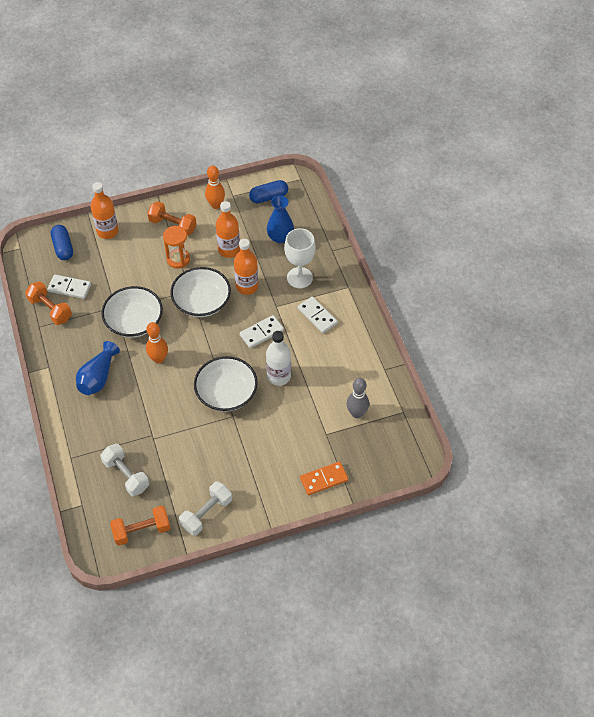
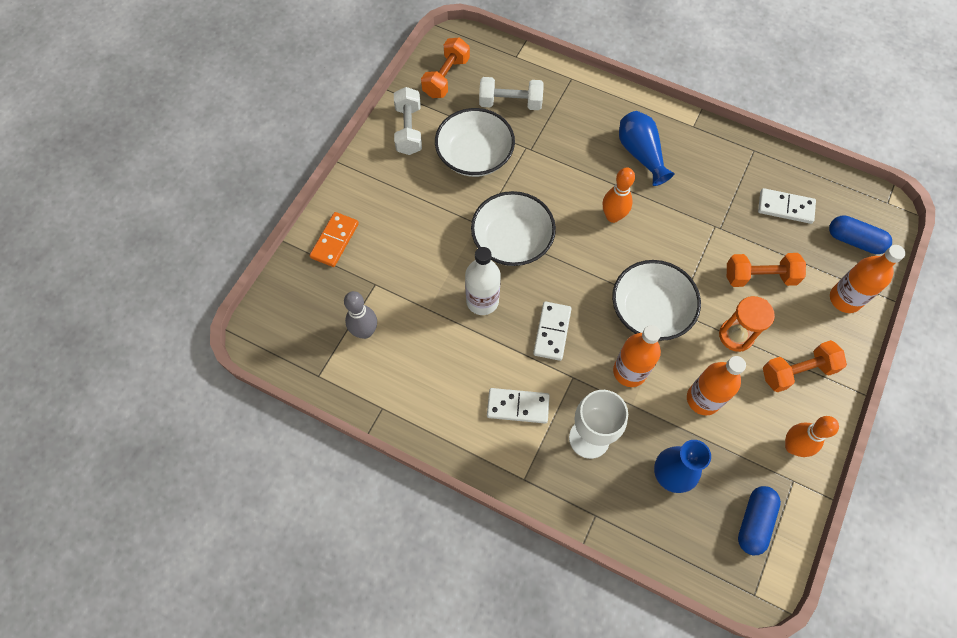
camera: 135 degrees right, 10 degrees up
orange dumbbell [25,281,72,325] -> orange dumbbell moved to [727,253,806,287]
white domino [47,274,91,299] -> white domino turned 45 degrees clockwise [758,188,816,224]
white bowl [101,286,163,338] -> white bowl moved to [435,108,515,177]

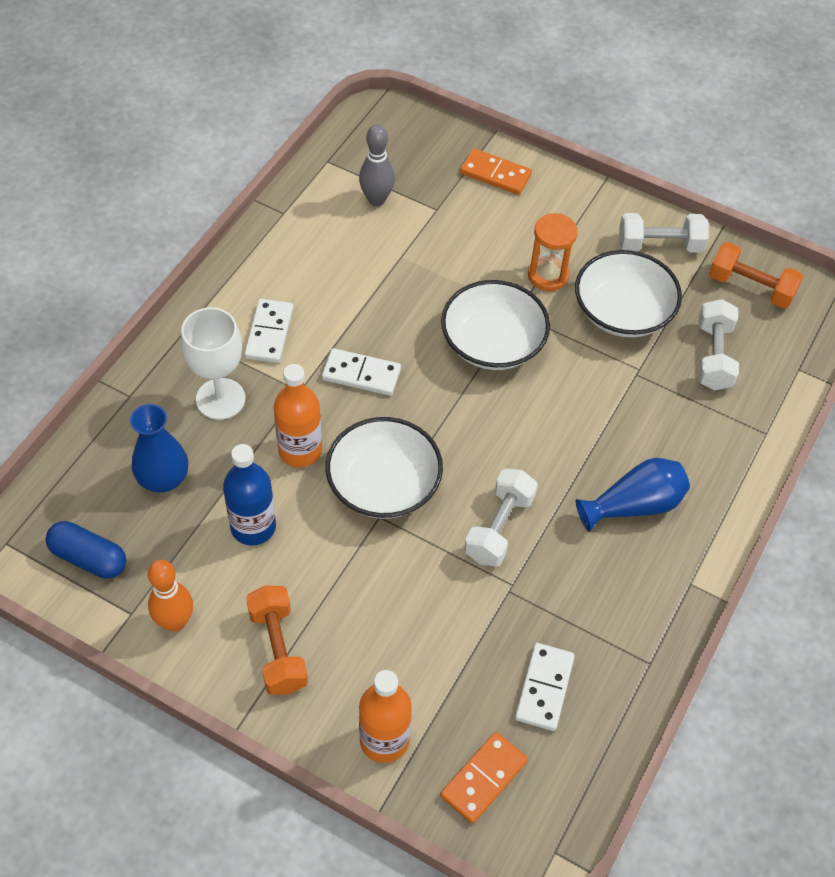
camera: 90 degrees right, 10 degrees down
white bottle [465,247,501,315] -> none
orange bowling pin [603,168,635,223] -> none
orange bottle [687,356,746,415] -> blue bottle [223,444,276,546]
orange hourglass [719,296,775,352] -> orange hourglass moved to [528,213,578,291]
orange dumbbell [727,253,806,287] -> none
blue capsule [829,215,892,254] -> orange domino [440,732,528,824]
none -> white dumbbell [464,469,538,567]

